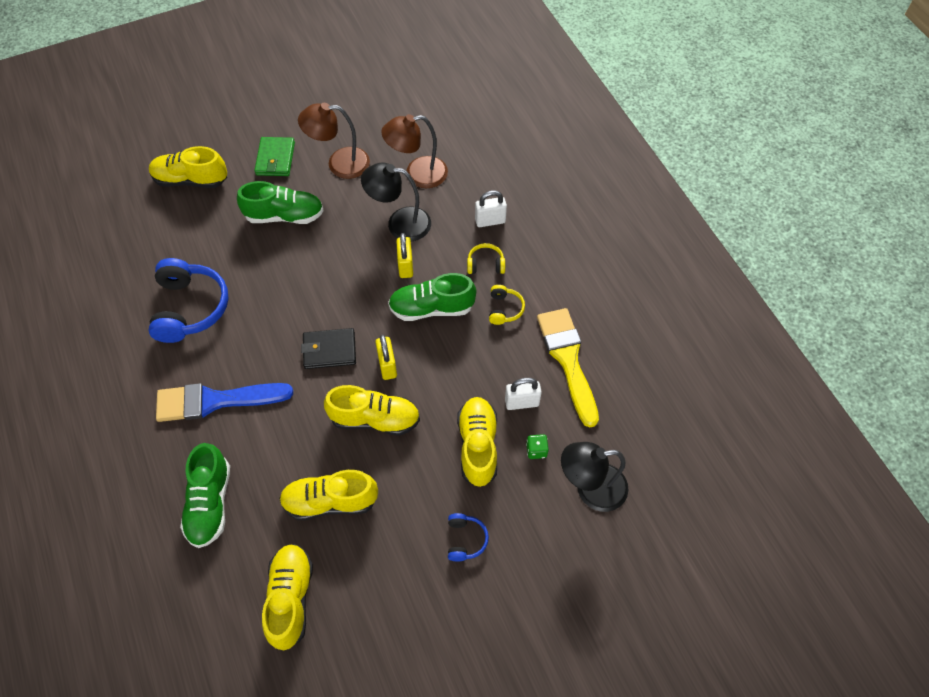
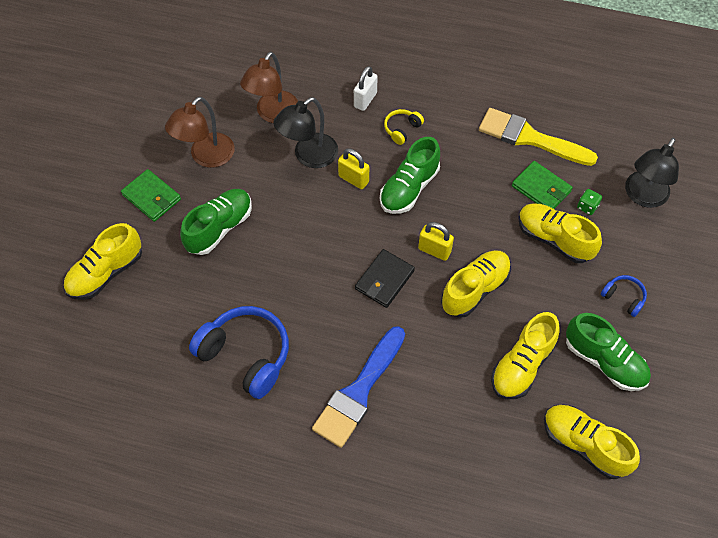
camera: 50 degrees left, 0 degrees up
green shoe [180,443,230,548] -> green shoe moved to [566,313,651,391]
yellow headphones [489,285,525,325] -> none
white padlock [505,378,542,410] -> green wallet [512,161,573,209]

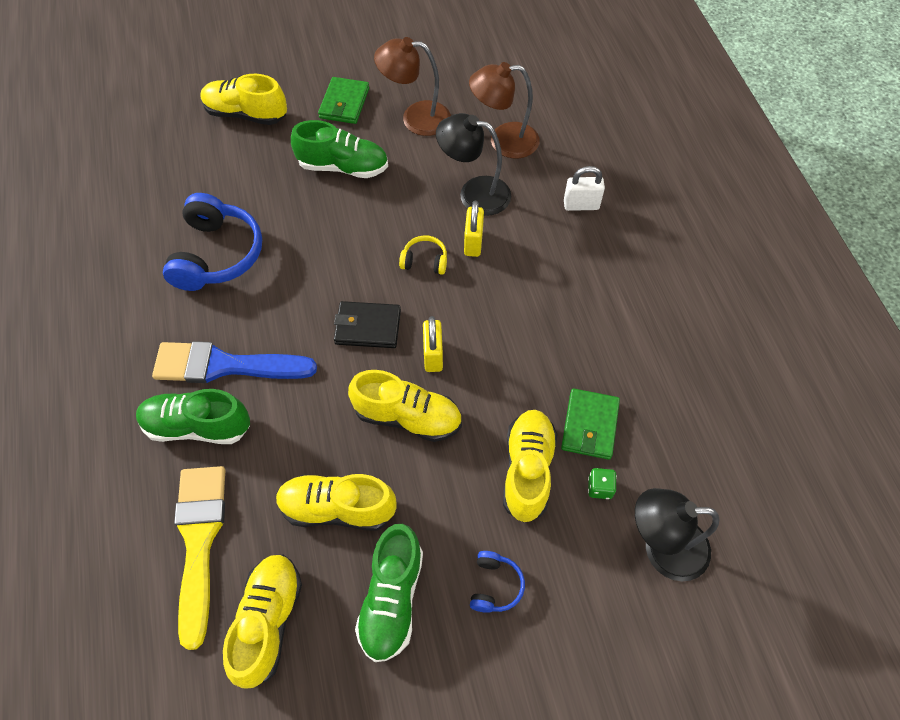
camera: 60 degrees right, 0 degrees up
green shoe [380,137,440,214] -> green shoe moved to [136,389,250,444]
yellow headphones [384,109,424,145] -> yellow headphones moved to [399,235,447,275]
yellow brush [479,108,598,166] -> yellow brush moved to [174,466,225,650]

